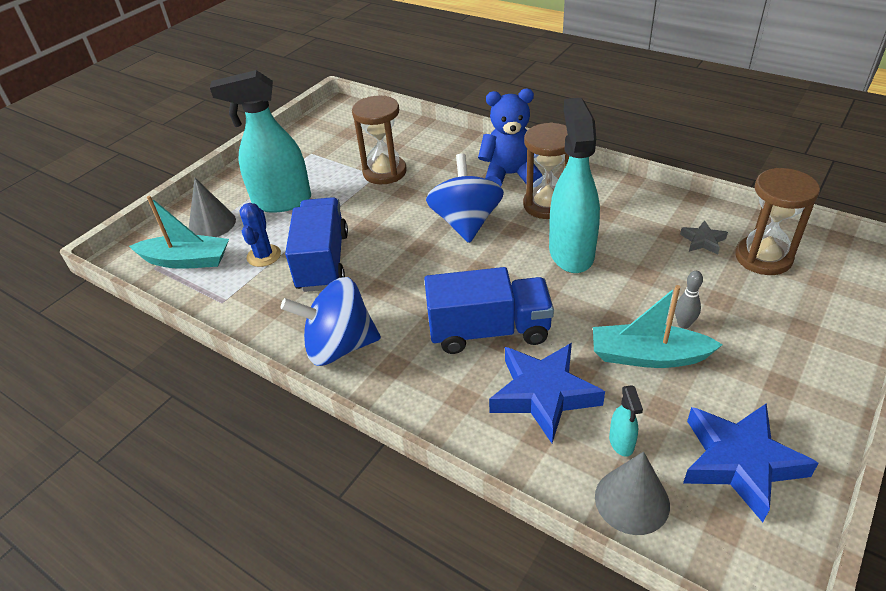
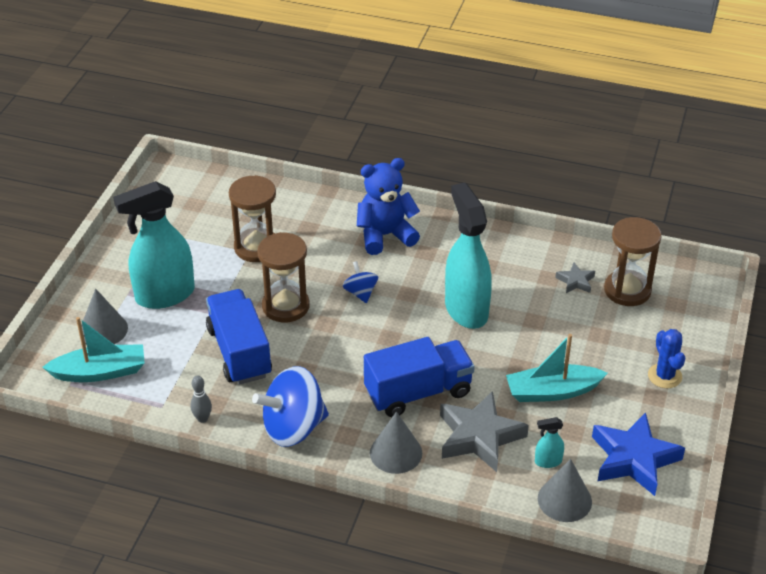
camera: 20 degrees left, 0 degrees up
blue cactus [239,203,281,267] -> blue cactus moved to [648,329,685,388]
blue spinning top [426,153,504,243] -> blue spinning top [342,261,378,303], size x0.51
blue star [489,343,605,443] -> grey star [440,391,529,472]
brown hourglass [523,122,569,219] -> brown hourglass moved to [257,232,310,322]
turquoise spray bottle [609,385,643,457] -> turquoise spray bottle turned 105 degrees clockwise [535,417,564,468]
grey bowling pin [675,271,703,329] -> grey bowling pin moved to [190,376,212,423]
none -> grey cone [370,412,422,474]

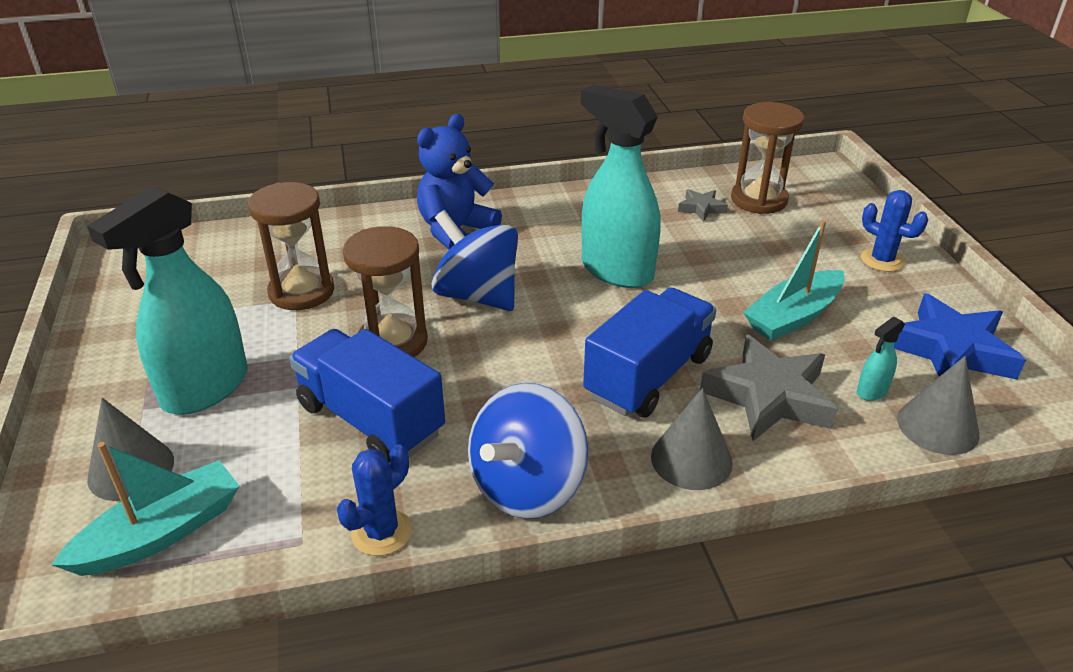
camera: 30 degrees left, 5 degrees down
grey bowling pin [190,376,212,423] -> blue cactus [337,444,412,556]
blue spinning top [342,261,378,303] -> blue spinning top [431,210,518,311], size x1.97

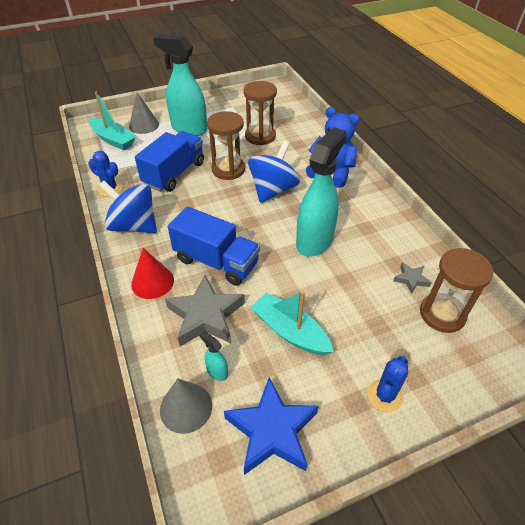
camera: 80 degrees right, 10 degrees up
grey cone [651,388,733,490] -> red cone [131,248,174,299]

